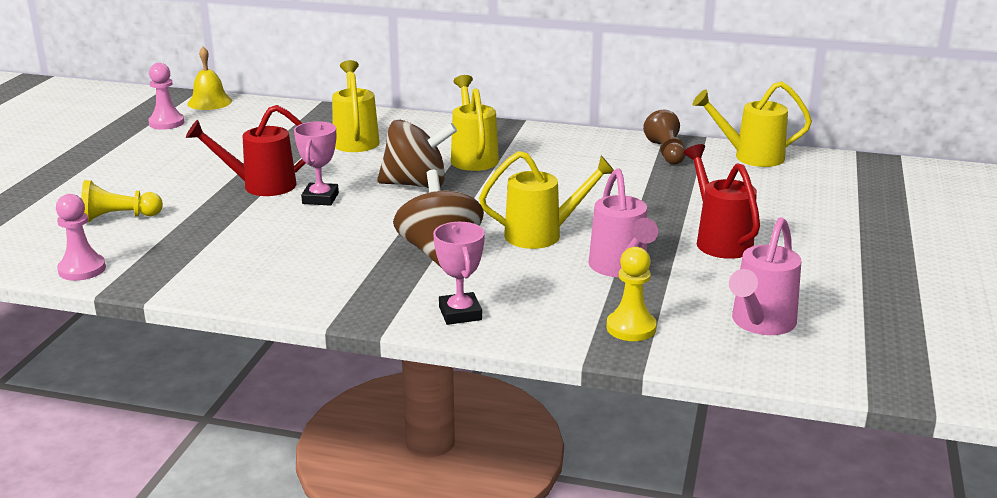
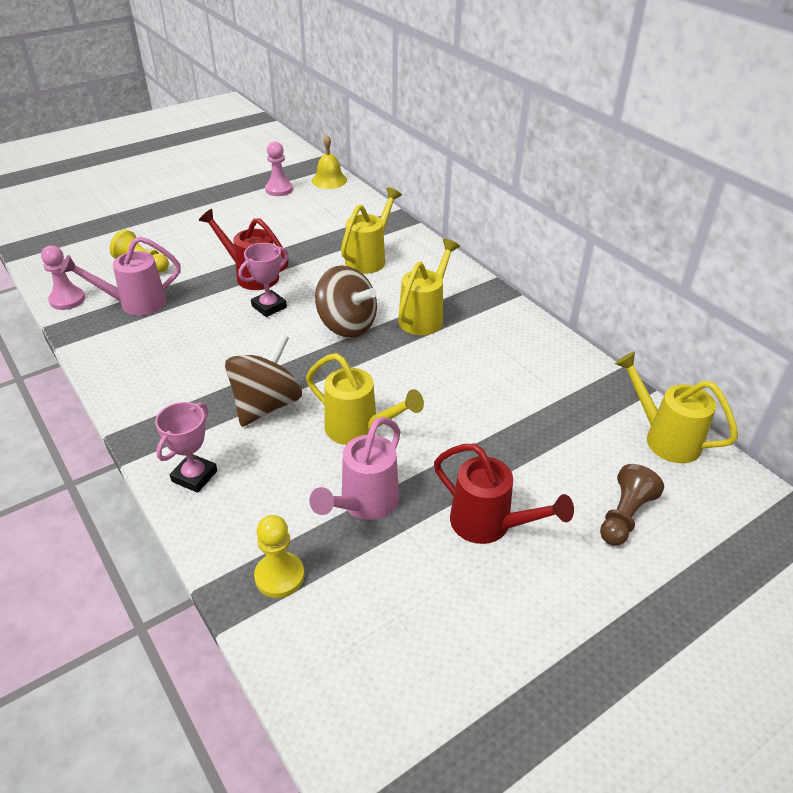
camera: 40 degrees right, 15 degrees up
brown pawn [643,110,686,165] -> brown pawn moved to [600,464,664,546]
red watering can [683,144,760,259] -> red watering can turned 105 degrees clockwise [434,444,574,544]
pink watering can [729,217,801,335] -> pink watering can moved to [61,236,181,316]

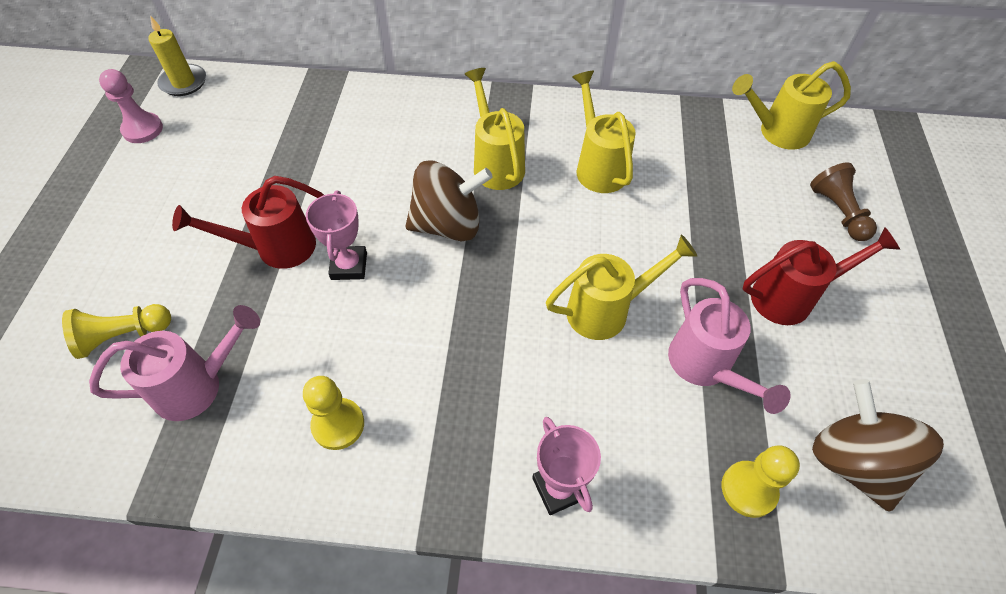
camera: 50 degrees left, 15 degrees up
pink pawn [41,246,85,310] -> none
pink watering can [61,236,181,316] -> pink watering can turned 135 degrees counterclockwise [89,305,260,421]
brown spinning top [225,334,302,427] -> brown spinning top moved to [812,379,944,512]
yellow bell [312,135,347,189] -> yellow candle [148,16,206,96]
yellow watering can [341,187,402,274] -> yellow watering can moved to [572,71,636,193]
none -> yellow pawn [303,376,364,450]

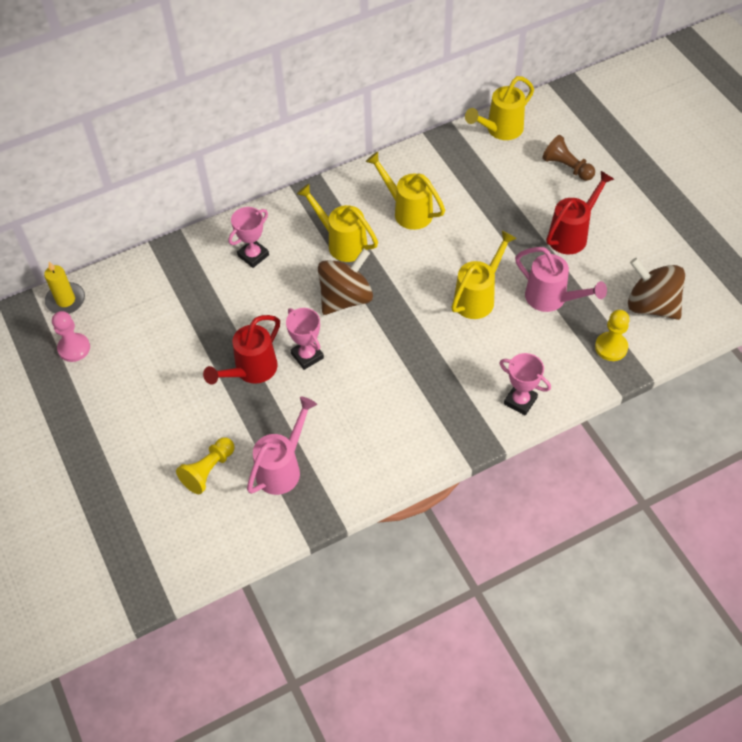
camera: 30 degrees left, 0 degrees up
yellow pawn [303,376,364,450] -> none
none -> pink trophy [229,207,269,268]

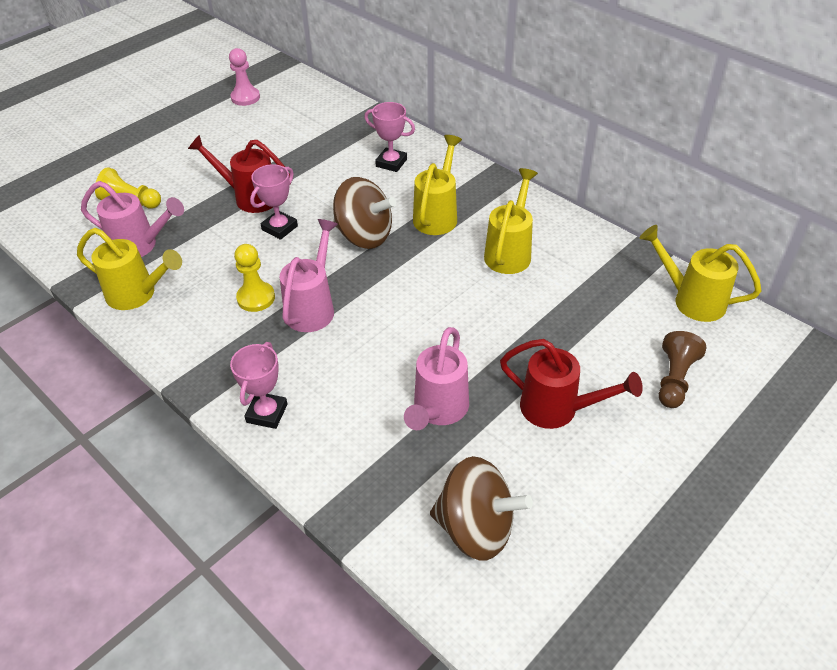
camera: 70 degrees right, 10 degrees down
yellow candle [44,262,85,314] -> none
yellow watering can [451,231,517,319] -> yellow watering can moved to [77,228,182,310]
yellow pawn [595,310,630,361] -> yellow pawn moved to [234,244,275,312]
brown spinning top [628,258,685,320] -> brown spinning top turned 90 degrees clockwise [430,456,533,561]
none -> pink watering can [280,219,338,332]

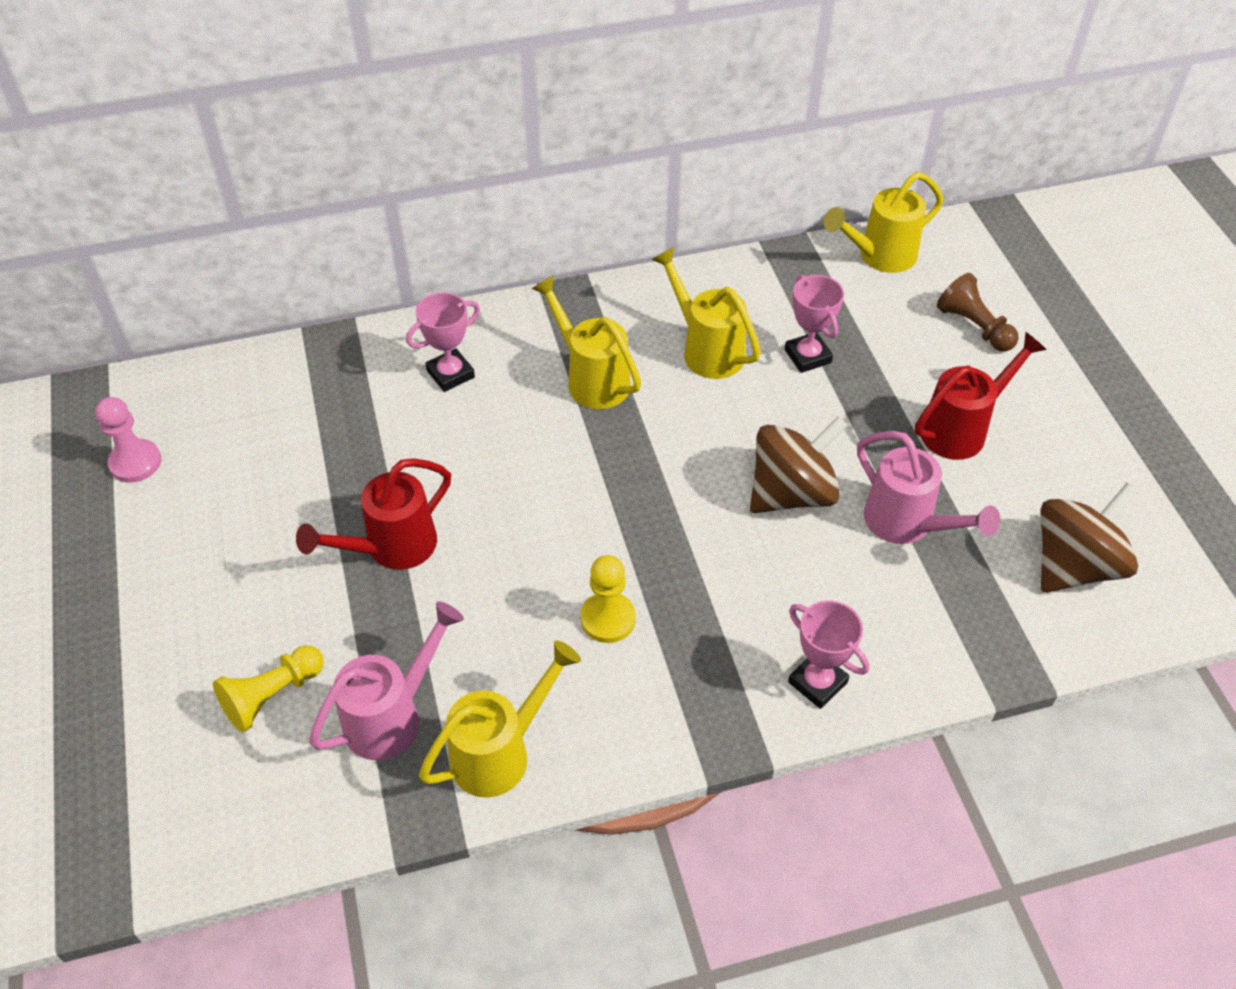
camera: 60 degrees left, 5 degrees up
pink trophy [250,164,298,240] -> pink trophy moved to [785,275,844,373]
pink watering can [280,219,338,332] -> none
brown spinning top [333,177,396,249] -> brown spinning top moved to [750,416,848,513]

